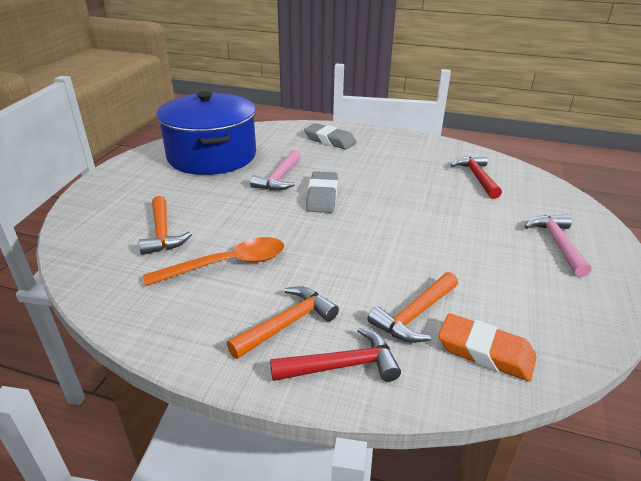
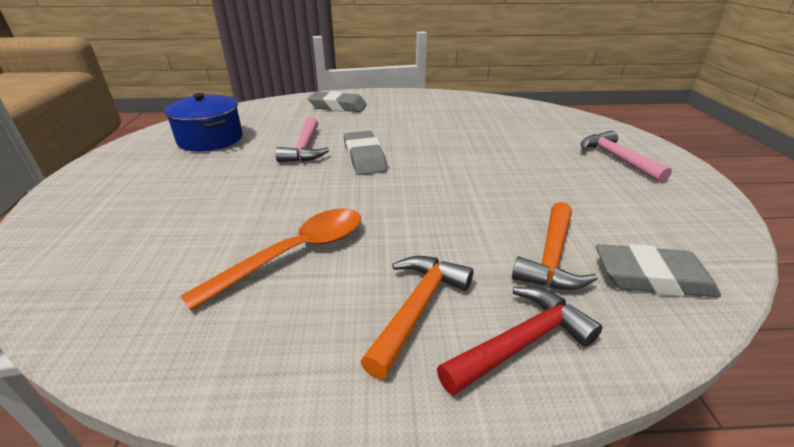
camera: 20 degrees left, 0 degrees up
orange hammer [139,196,192,255] -> none
blue pot [156,91,256,175] -> blue pot [164,93,243,151], size x0.59
orange eraser [438,313,537,381] -> grey eraser [596,244,721,297]
red hammer [450,155,502,199] -> none

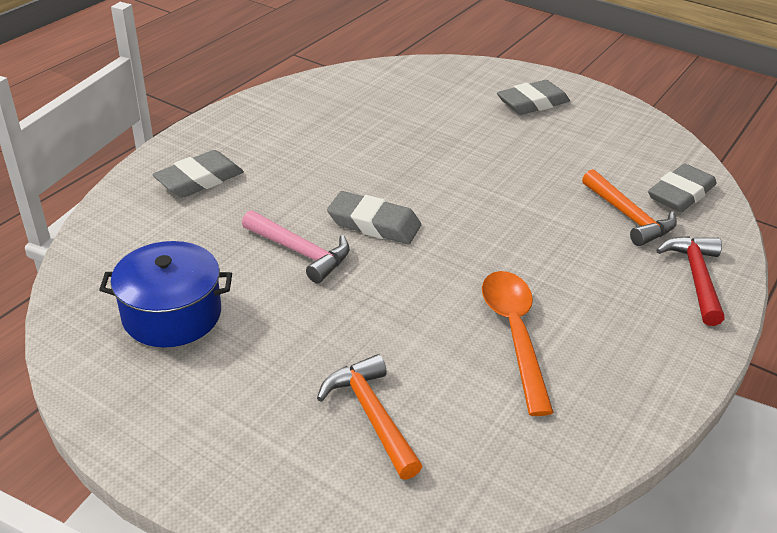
camera: 55 degrees left, 5 degrees up
orange hammer [361,256,473,379] -> orange hammer moved to [317,354,423,480]
pink hammer [581,130,672,183] -> grey eraser [497,80,570,115]

